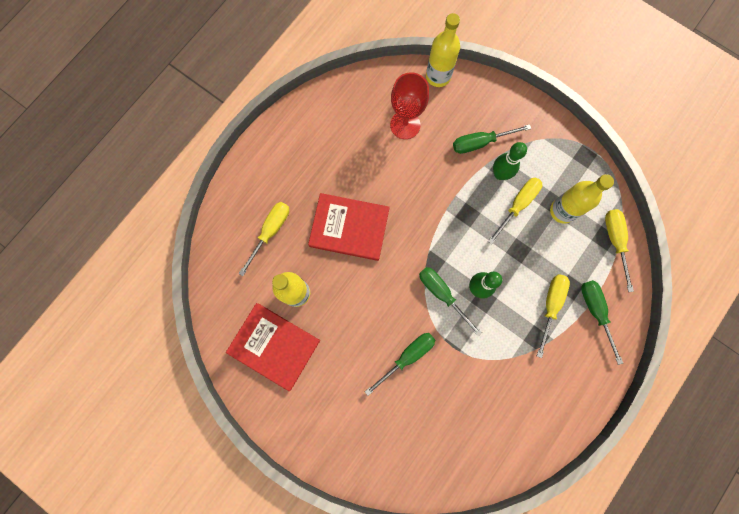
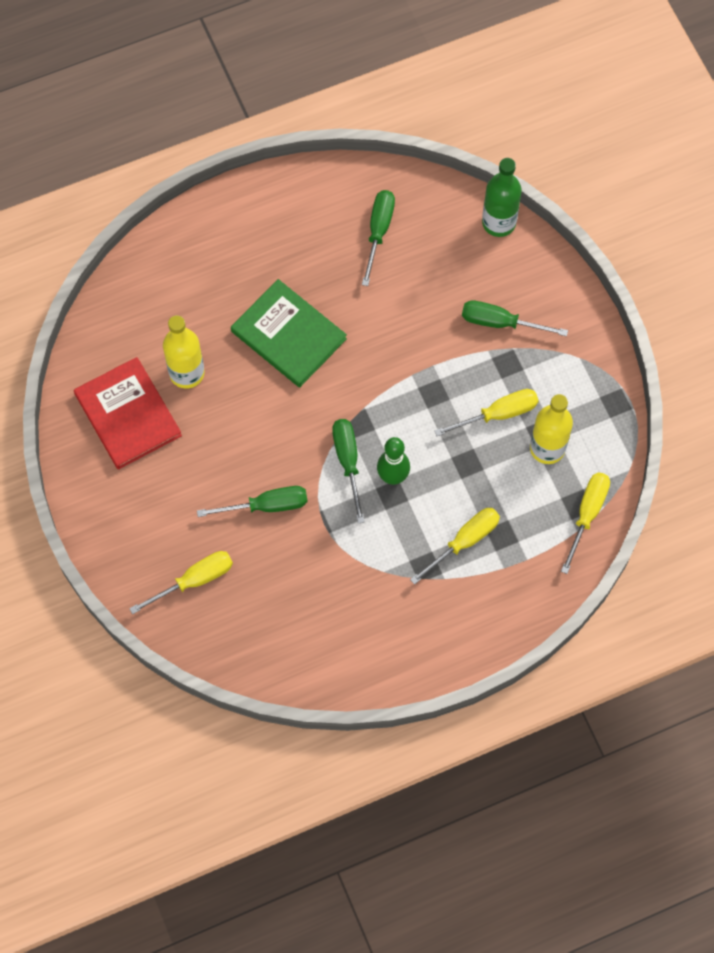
camera: 30 degrees right, 10 degrees down
yellow screwdriver [239,202,289,276] -> yellow screwdriver moved to [129,551,233,614]
red book [308,193,390,261] -> green book [231,279,347,388]
red goblet [390,72,429,139] -> none
yellow bottle [426,13,460,87] -> green bottle [482,158,522,237]
green bowling pin [493,142,527,180] -> none
green screwdriver [581,280,623,365] -> green screwdriver moved to [362,190,395,286]

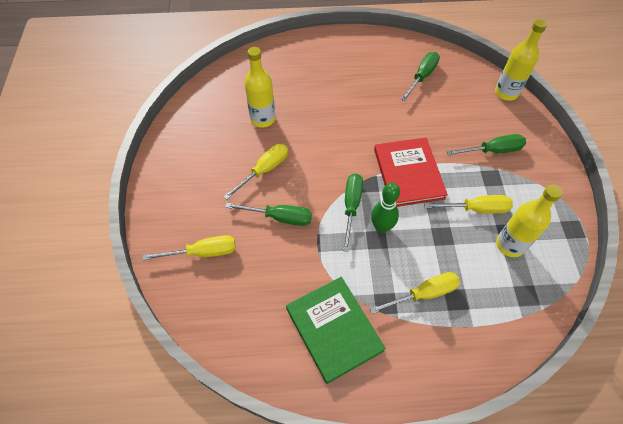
camera: 20 degrees right, 10 degrees down
red book [74,357,182,469] -> red book moved to [374,137,448,207]
green book [231,279,347,388] -> green book moved to [286,277,386,384]
green screwdriver [462,301,568,336] -> green screwdriver turned 135 degrees clockwise [446,134,526,155]
green bottle [482,158,522,237] -> yellow bottle [495,19,547,101]
yellow screwdriver [561,472,610,574] -> yellow screwdriver moved to [223,144,288,199]

